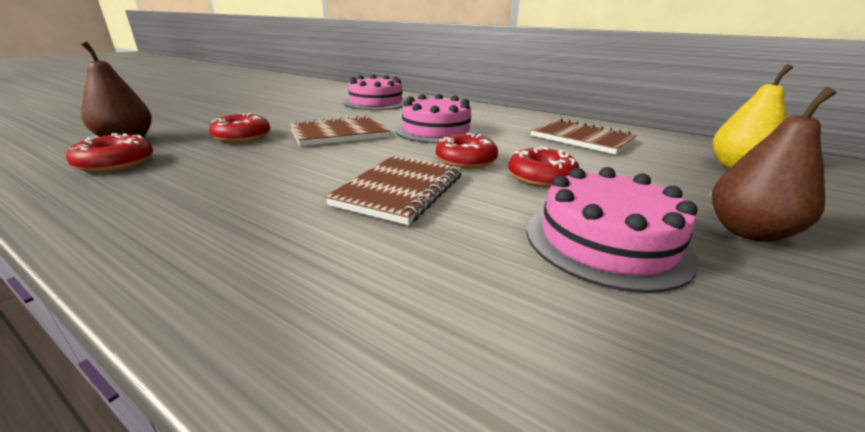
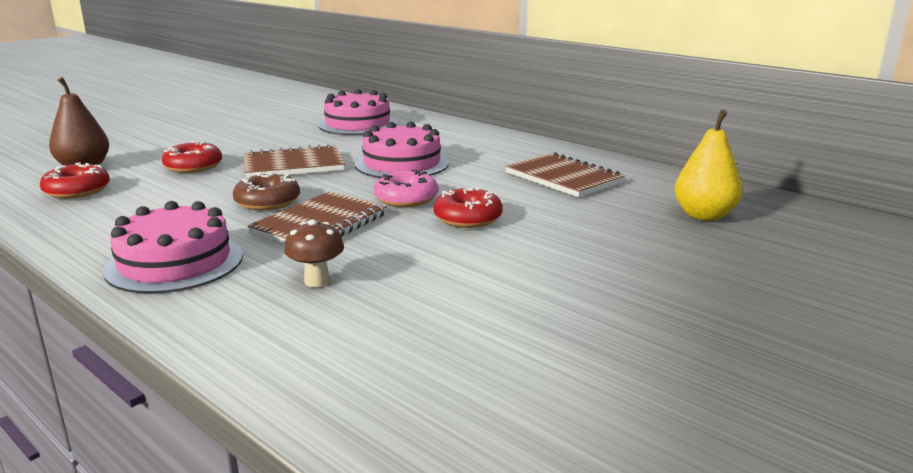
camera: 10 degrees right, 5 degrees down
red donut [436,133,498,169] -> pink donut [374,170,438,207]
pink cake [526,167,699,293] -> pink cake moved to [103,201,243,294]
brown pear [712,87,837,242] -> none
none -> brown donut [233,173,300,210]
none -> brown mushroom [284,220,344,287]

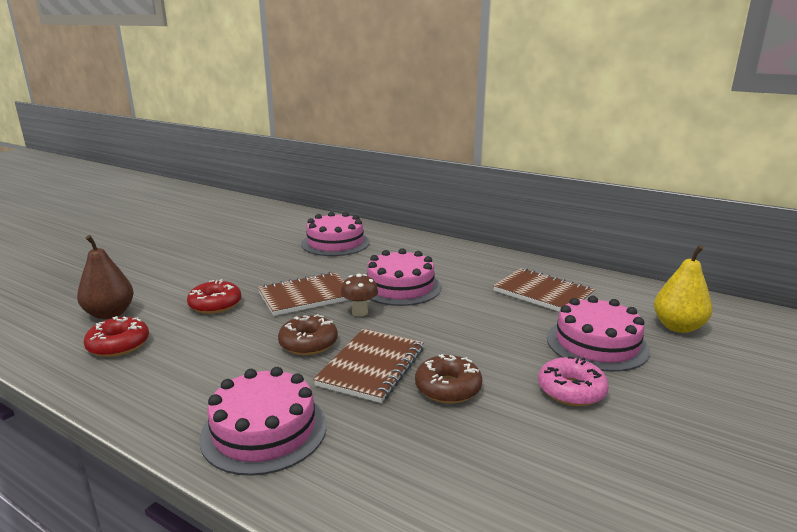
camera: 10 degrees left, 0 degrees up
brown mushroom [284,220,344,287] -> brown mushroom moved to [341,274,378,317]
pink donut [374,170,438,207] -> pink donut moved to [538,357,609,406]
red donut [433,187,503,228] -> none
none -> brown donut [415,354,483,403]
none -> pink cake [547,296,650,372]

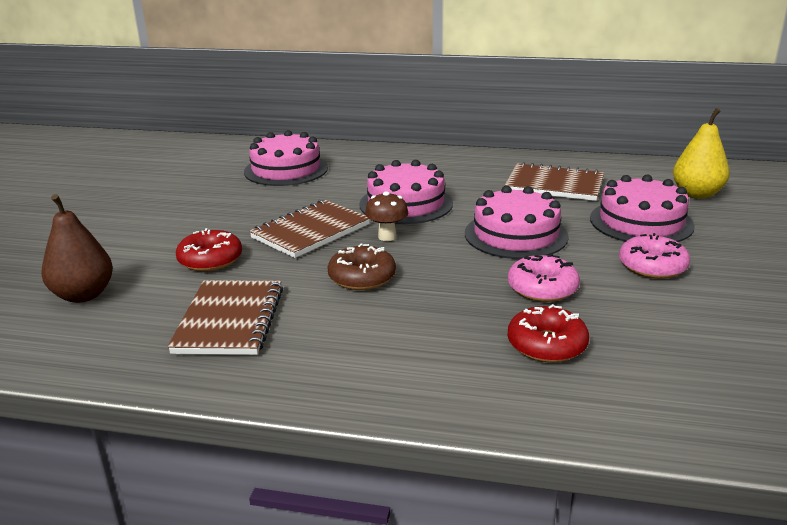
camera: 20 degrees left, 5 degrees up
red donut [84,316,149,357] -> red donut moved to [508,304,589,363]
pink cake [199,367,327,476] -> pink cake moved to [465,186,569,259]
brown notebook [313,329,424,403] -> brown notebook moved to [168,280,283,355]
brown donut [415,354,483,403] -> pink donut [508,254,580,302]

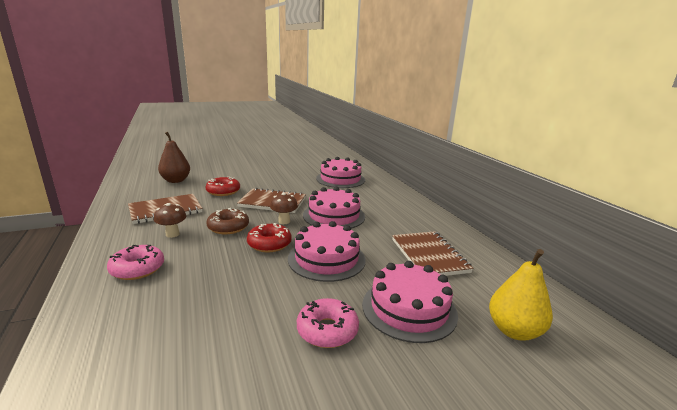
camera: 55 degrees right, 5 degrees down
pink donut [508,254,580,302] -> pink donut moved to [107,245,164,280]
red donut [508,304,589,363] -> red donut moved to [247,223,292,252]
none -> brown mushroom [154,203,187,238]

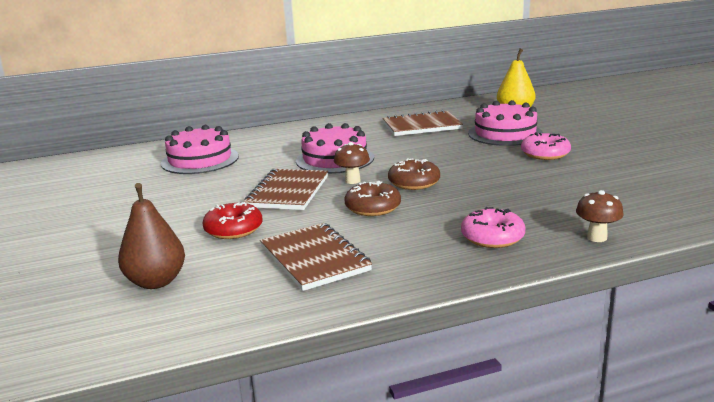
camera: 85 degrees left, 0 degrees up
brown mushroom [154,203,187,238] -> brown mushroom moved to [576,190,624,242]
red donut [247,223,292,252] -> brown donut [388,158,440,190]
pink cake [288,221,366,282] -> none

